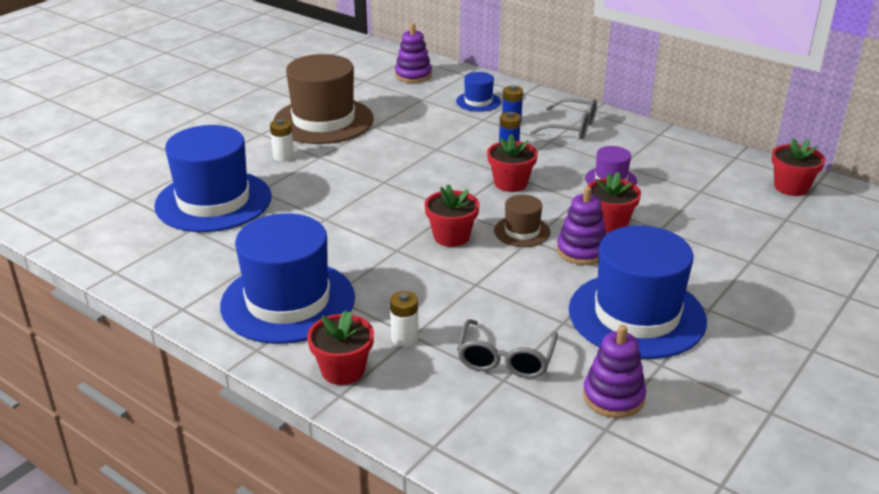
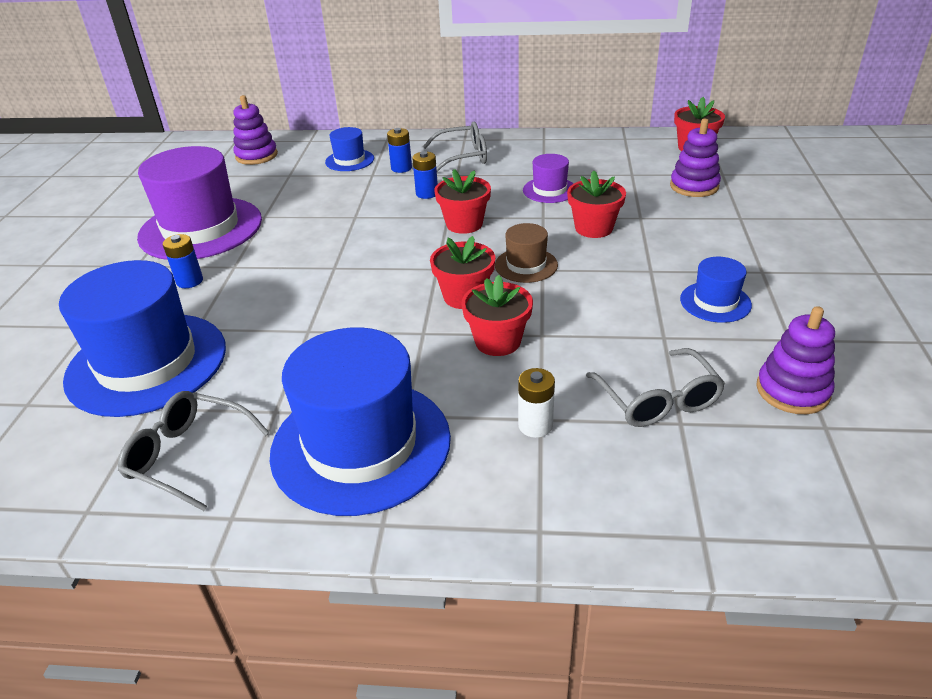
camera: 30 degrees left, 5 degrees up
white battery [270,119,294,162] -> blue battery [163,234,203,288]
brown hat [273,54,374,144] -> purple hat [137,146,262,260]
red flower pot [307,310,374,385] -> red flower pot moved to [461,275,533,356]
purple stacking toy [557,187,607,265] -> purple stacking toy moved to [670,119,721,197]
blue hat [569,225,707,359] -> blue hat [680,257,752,323], size x0.47
none -> grey glasses [118,391,270,511]

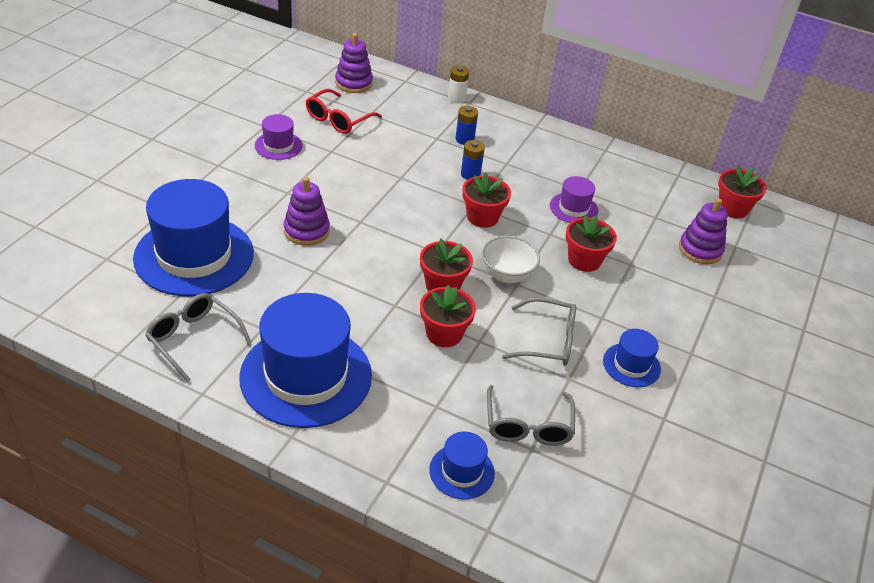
camera: 15 degrees right, 5 degrees up
purple hat [137,146,262,260] -> purple hat [255,114,302,160], size x0.47
blue battery [163,234,203,288] -> none
blue hat [325,127,374,171] -> blue hat moved to [429,432,495,499]
grey glasses [423,122,487,171] -> grey glasses moved to [502,297,576,366]
brown hat [495,223,558,283] -> white bowl [482,236,540,283]
white battery [518,368,555,438] -> white battery moved to [448,66,469,103]
purple stacking toy [756,306,835,414] -> purple stacking toy moved to [284,177,330,246]
none -> red glasses [306,89,382,134]

